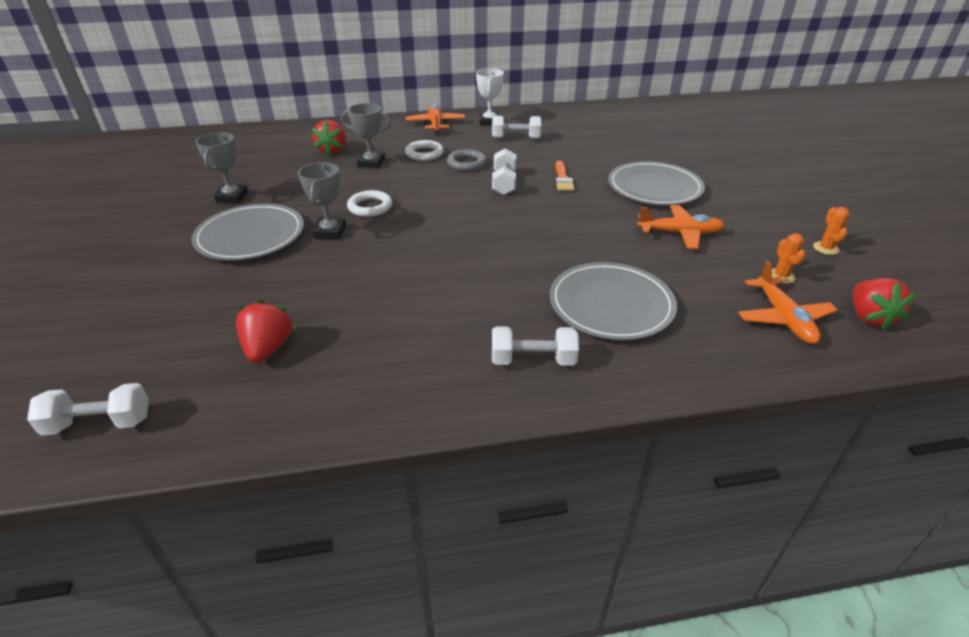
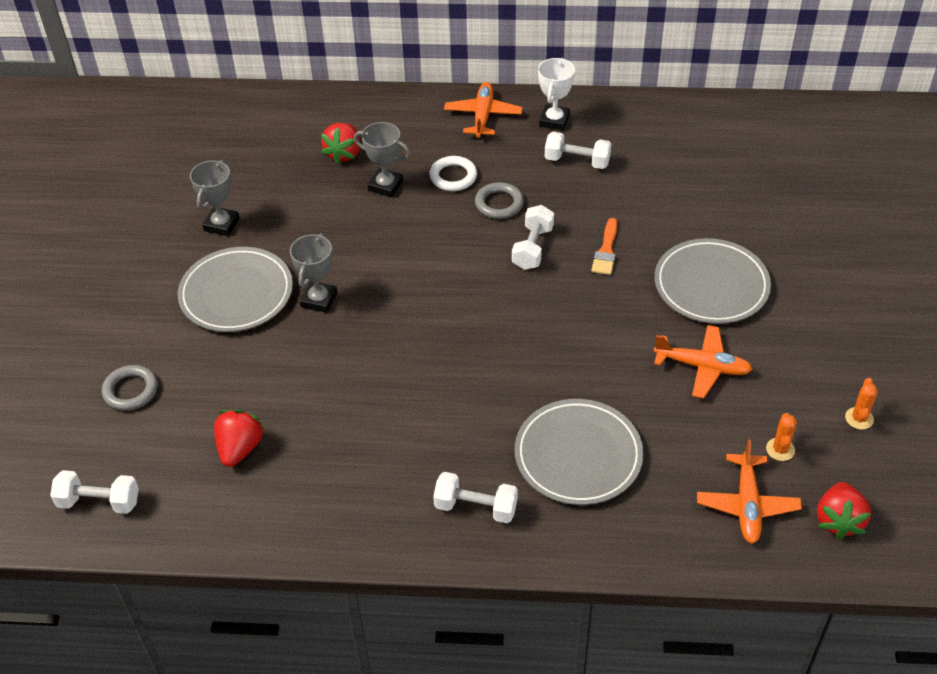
camera: 15 degrees right, 10 degrees up
white ring [347,190,392,217] -> none
none -> grey ring [102,365,158,411]

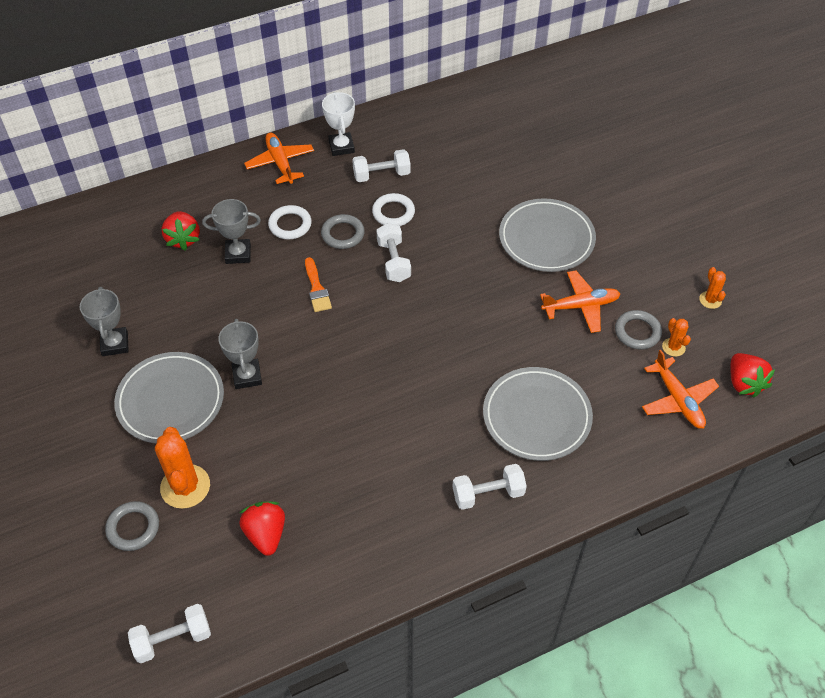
camera: 30 degrees left, 5 degrees up
orange brush [591,218,618,275] -> orange brush moved to [305,257,332,312]
none -> orange cactus [155,427,210,509]
none -> white ring [372,193,415,226]
none -> grey ring [615,310,662,350]

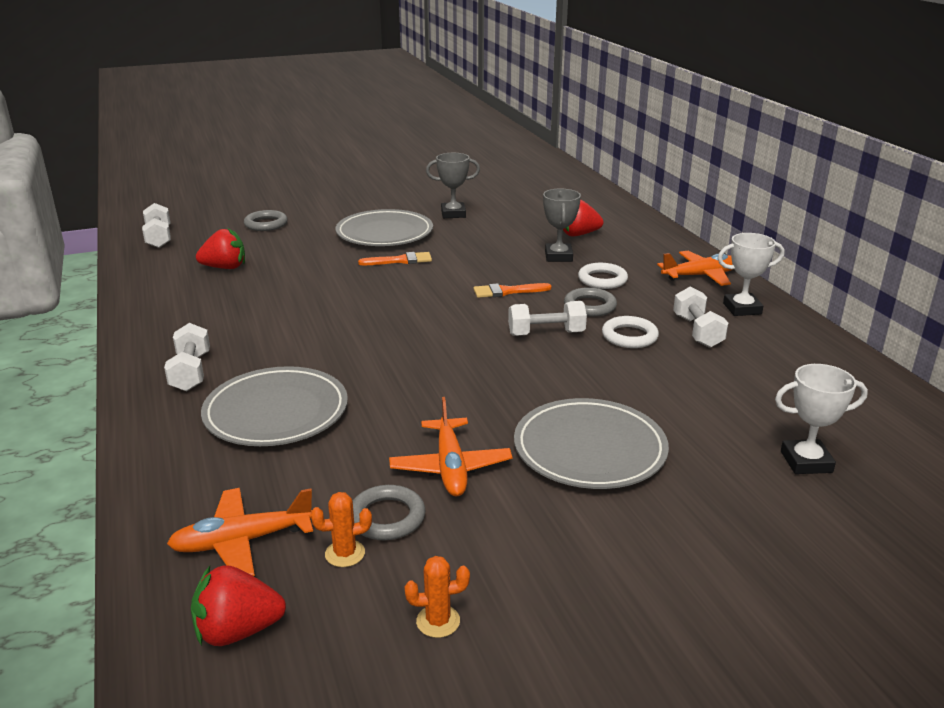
camera: 95 degrees right, 25 degrees down
orange cactus [155,427,210,509] -> none
grey trophy [218,319,262,389] -> orange brush [358,252,432,265]
none -> white trophy [775,364,868,474]

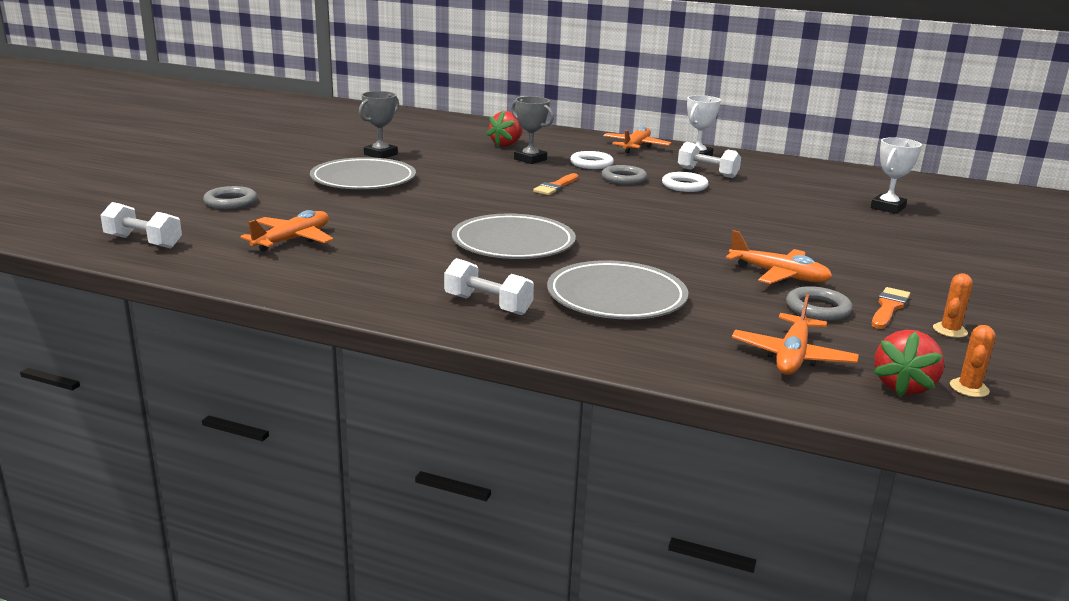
camera: 50 degrees left, 5 degrees down
red strawberry [196,228,245,269] -> orange plane [240,210,334,252]
orange cactus [311,492,372,567] -> orange cactus moved to [950,325,996,397]
orange brush [358,252,432,265] -> orange brush moved to [871,287,910,329]
white dumbbell [508,301,587,336] -> none
grey plate [514,398,669,489] -> grey plate moved to [452,214,576,259]

